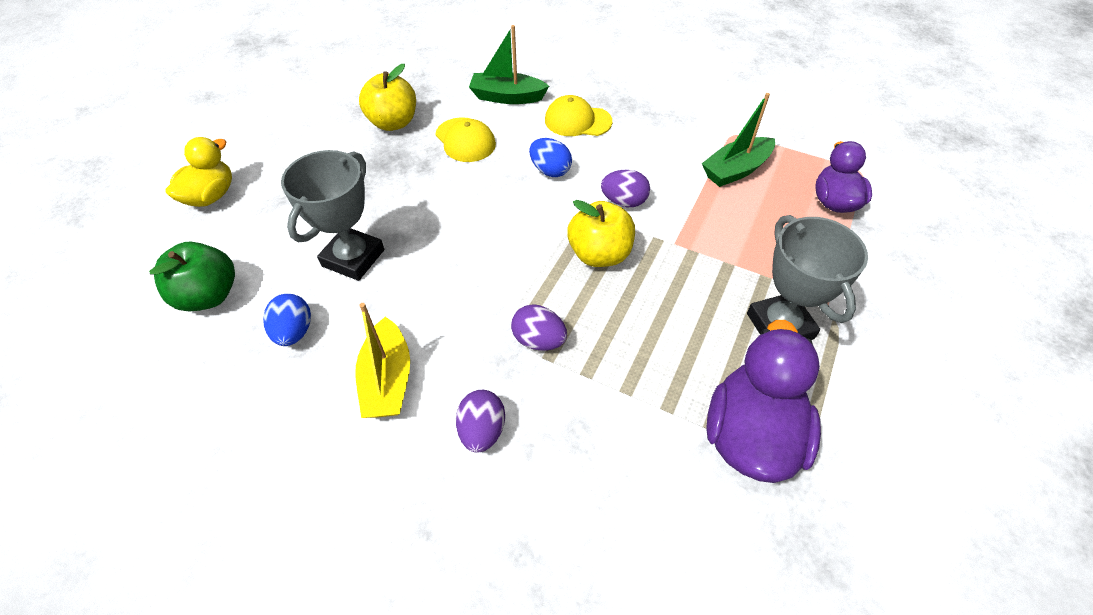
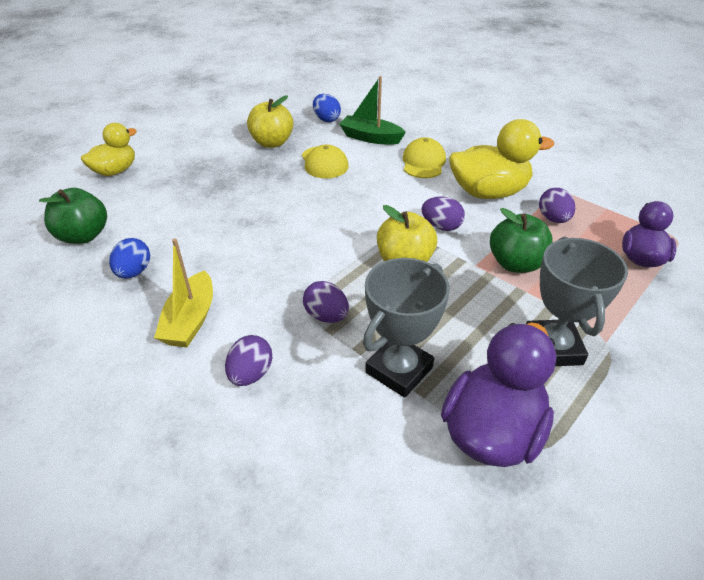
camera: 15 degrees right, 10 degrees down
grey trophy [281,150,384,281] -> grey trophy moved to [363,258,450,398]
blue egg [529,138,572,177] -> blue egg moved to [313,94,341,122]
yellow cap [545,95,612,136] -> yellow cap turned 75 degrees clockwise [403,137,446,178]
green boat [702,93,775,187] -> purple egg [539,188,575,223]
none -> yellow duck [449,119,554,199]
none -> green apple [490,208,553,273]

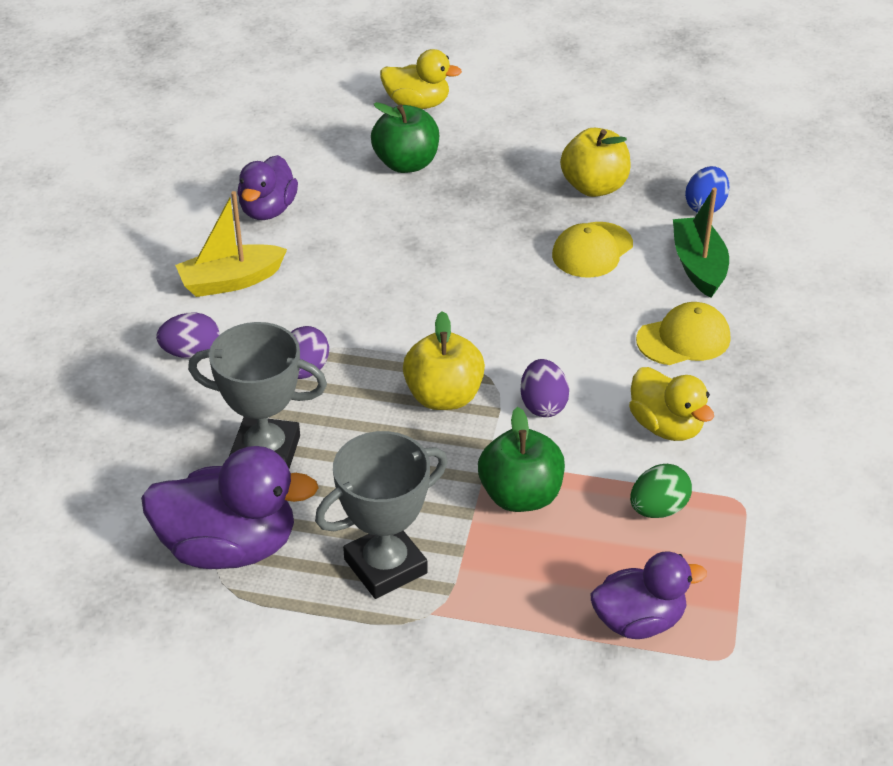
camera: 60 degrees right, 0 degrees up
green apple [39,188,107,244] -> green apple moved to [371,102,439,173]
blue egg [109,238,150,278] -> purple duck [237,155,298,220]
yellow duck [449,119,554,199] -> yellow duck [629,367,714,441], size x0.65
purple egg [539,188,575,223] -> green egg [630,464,692,518]

